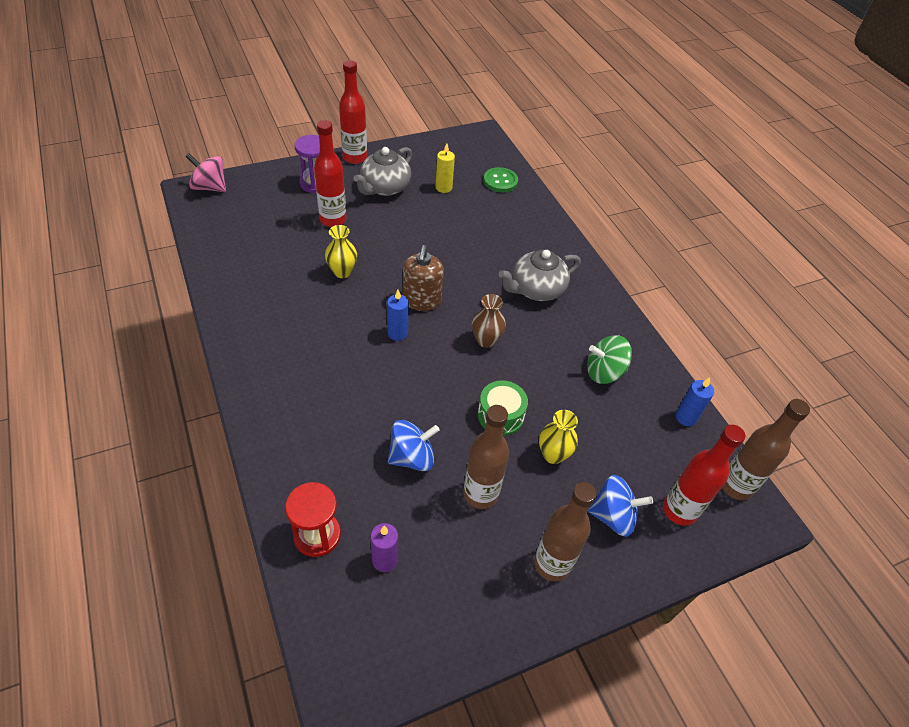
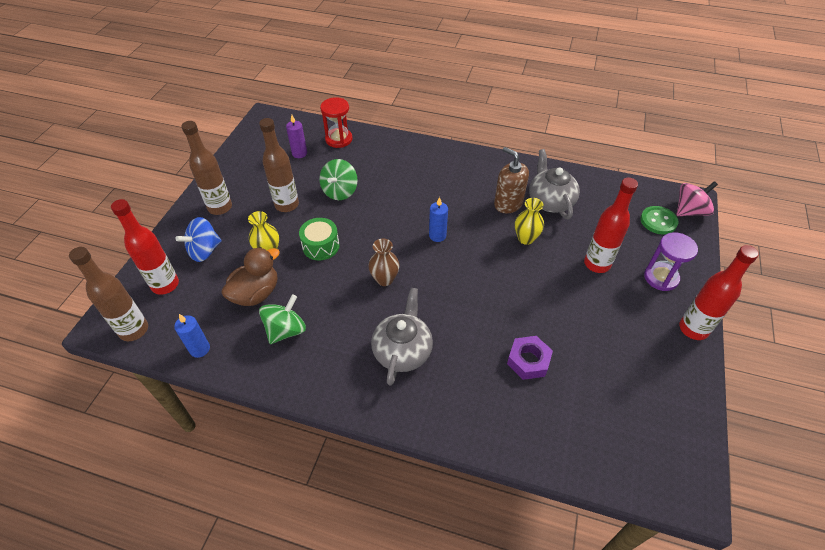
camera: 135 degrees right, 0 degrees up
grey teapot [353,147,412,196] -> grey teapot moved to [529,149,580,219]
blue spinning top [388,420,440,471] -> green spinning top [319,159,358,200]
brown soap dispenser [403,245,444,311] -> brown soap dispenser moved to [494,147,529,213]
yellow candle [435,143,455,193] -> none
green button [484,167,518,192] -> green button moved to [640,206,679,234]
none -> brown duck [221,247,280,306]
none -> purple nut [507,336,553,380]

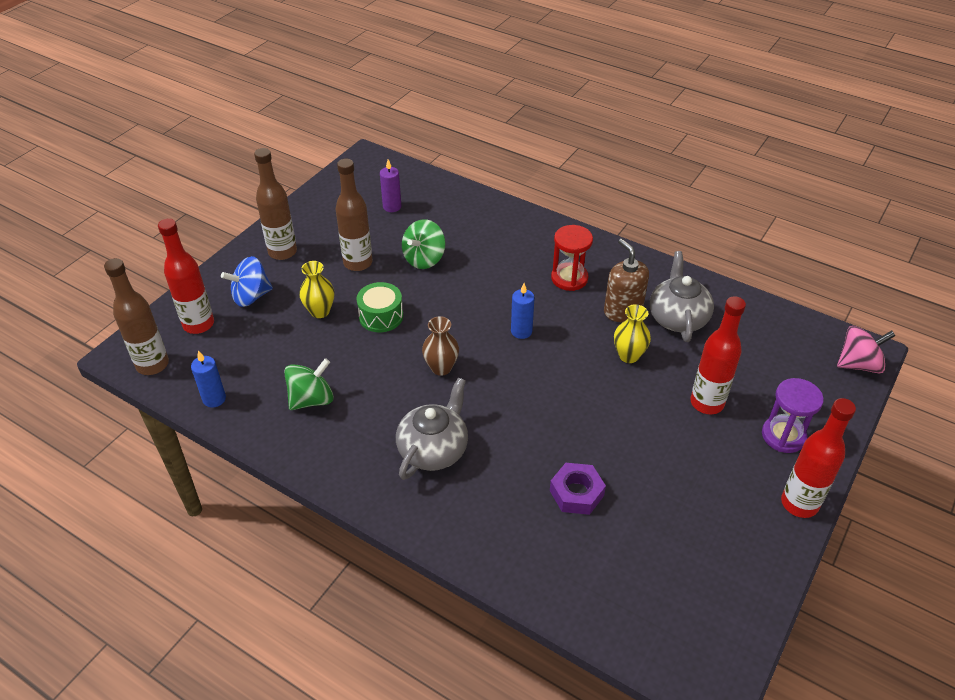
camera: 15 degrees right, 5 degrees down
brown duck [221,247,280,306] -> none
red hourglass [320,97,352,148] -> red hourglass moved to [551,225,593,291]
green button [640,206,679,234] -> none

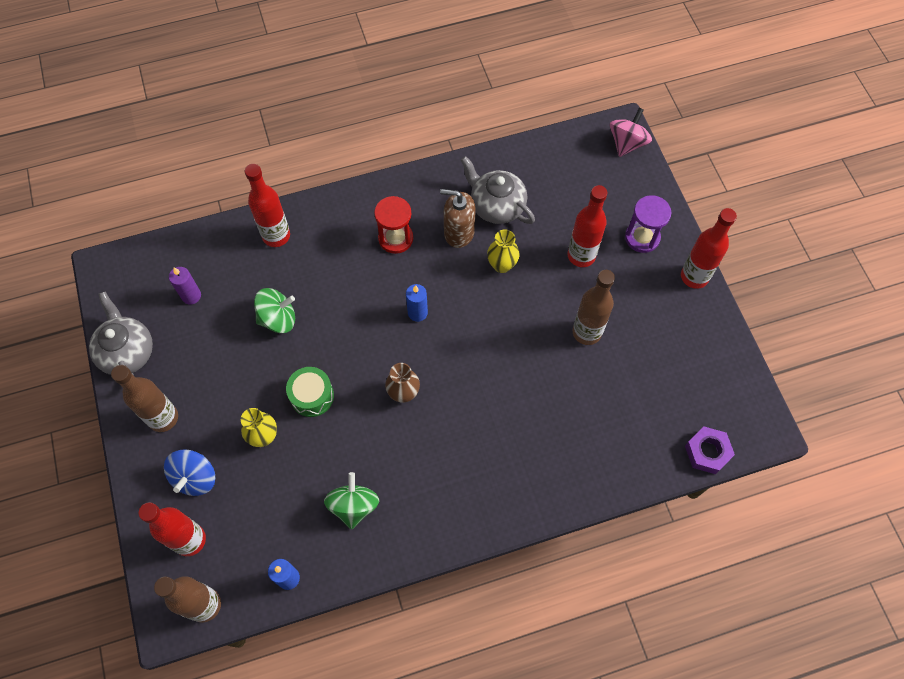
camera: 50 degrees left, 20 degrees up
brown bottle [335,159,373,271] -> brown bottle moved to [573,270,615,345]
grey teapot [396,377,468,480] -> grey teapot moved to [89,292,153,375]
green spinning top [402,219,445,269] -> green spinning top turned 90 degrees counterclockwise [254,288,295,333]
purple nut [550,463,606,515] -> purple nut moved to [685,426,735,474]
none -> red bottle [245,164,290,247]

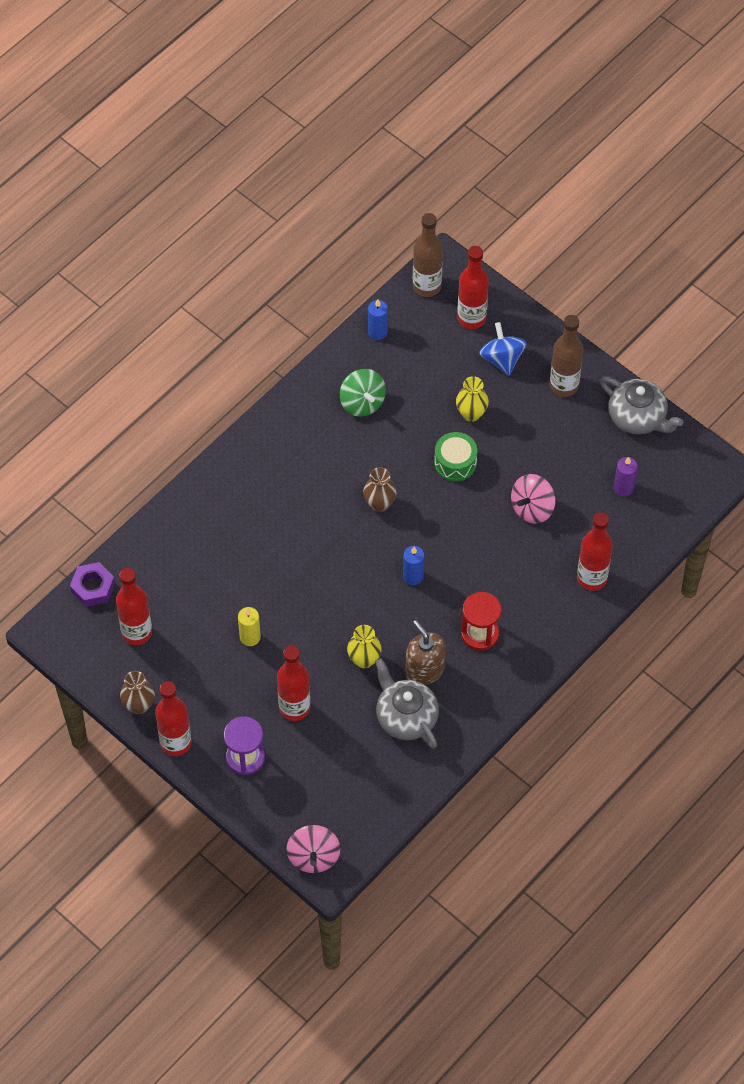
camera: 150 degrees right, 5 degrees down
green spinning top [254,288,295,333] -> pink spinning top [511,474,556,524]
brown soap dispenser [440,189,476,248] -> brown soap dispenser turned 105 degrees counterclockwise [405,620,446,685]
grey teapot [461,156,535,224] -> grey teapot turned 135 degrees counterclockwise [375,658,439,748]
brown bottle [573,270,615,345] -> yellow candle [238,607,261,646]
none -> red bottle [116,568,152,645]
none -> brown vase [120,671,155,714]

